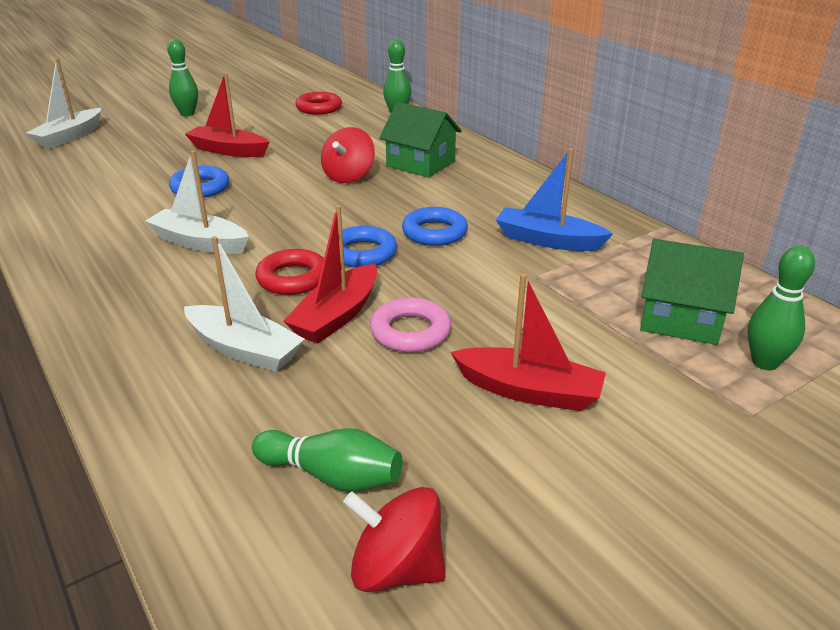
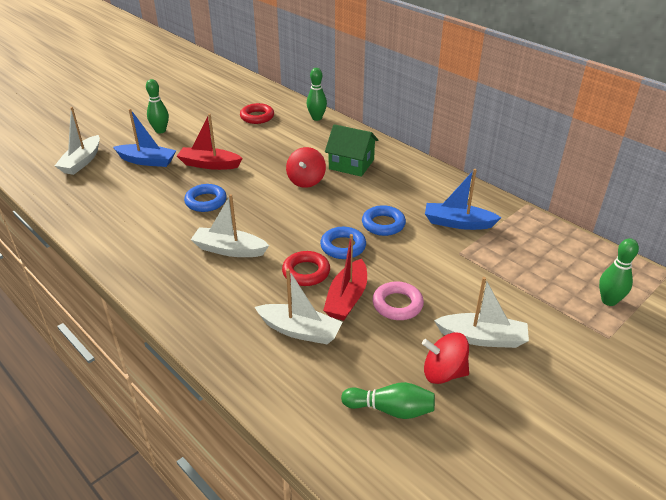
camera: 10 degrees left, 5 degrees up
red spinning top [343,487,446,592] -> red spinning top moved to [422,333,469,384]
red boat [451,274,606,411] -> white boat [434,277,529,348]
green house [640,239,744,345] -> none
none -> blue boat [113,109,177,167]

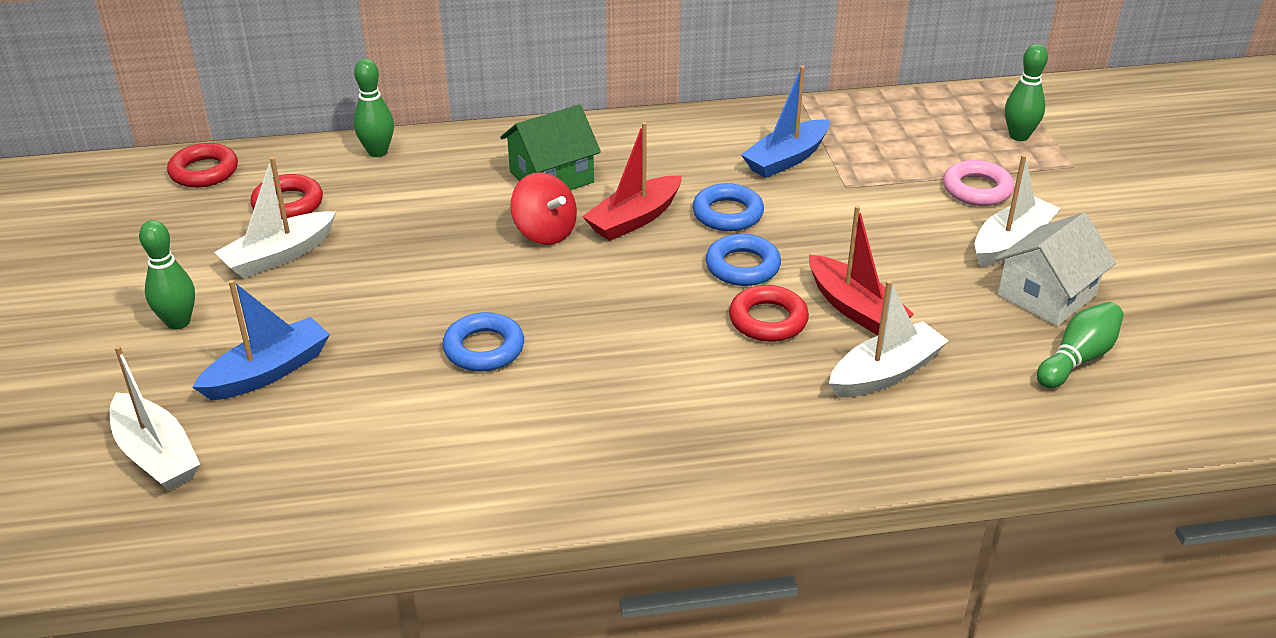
camera: 55 degrees left, 0 degrees up
red boat [177,114,243,170] -> red boat moved to [582,122,682,241]
white boat [191,194,269,257] -> white boat moved to [214,157,336,278]
pink ring [372,281,424,320] -> pink ring moved to [943,160,1014,206]
red spinning top [422,333,469,384] -> white house [995,213,1116,326]
none -> red ring [167,143,238,188]

